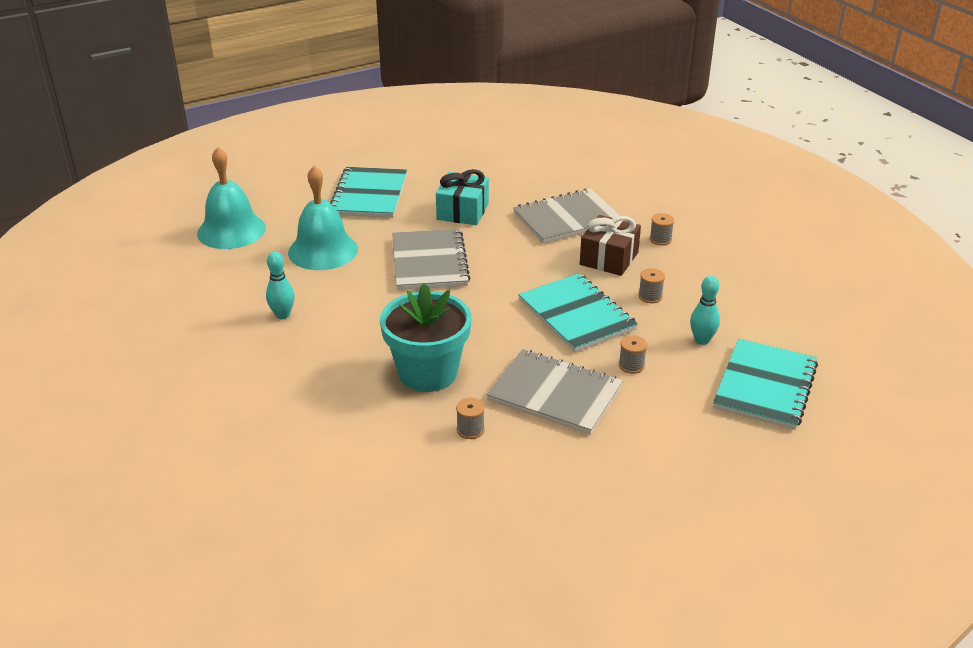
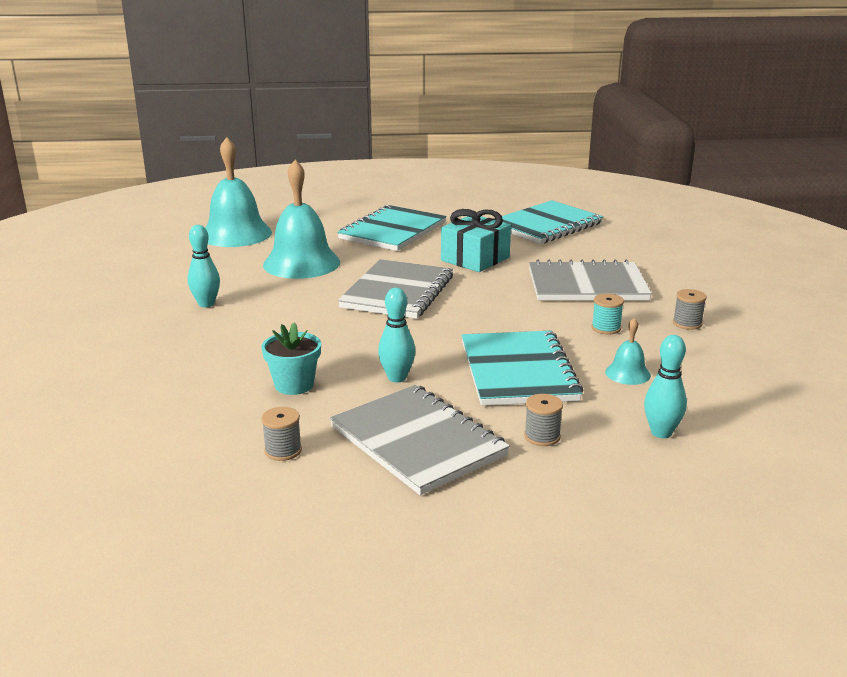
camera: 25 degrees right, 10 degrees down
turquoise flower pot [380,283,471,392] -> turquoise flower pot [261,322,321,395], size x0.53
brown gift [580,215,641,276] -> turquoise spool [592,293,624,335]
grey spool [638,268,665,303] -> turquoise bell [605,318,651,385]
turquoise notebook [713,339,818,430] -> turquoise notebook moved to [494,200,603,244]
none -> turquoise bowling pin [378,288,415,382]

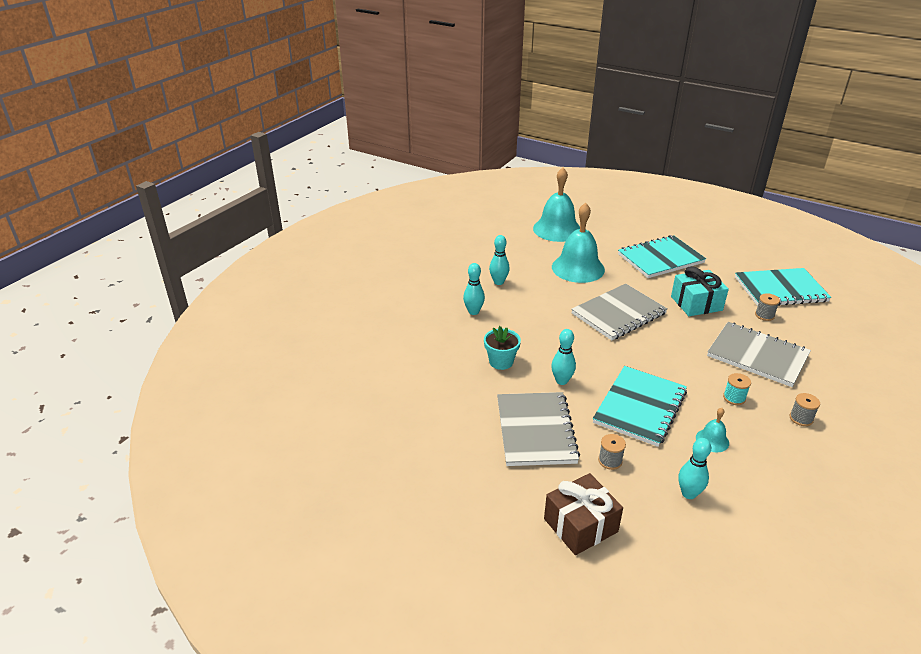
camera: 35 degrees right, 10 degrees up
grey spool [261,407,302,461] -> grey spool moved to [755,293,780,321]
none -> turquoise bowling pin [463,263,485,315]
none -> brown gift [544,473,623,555]

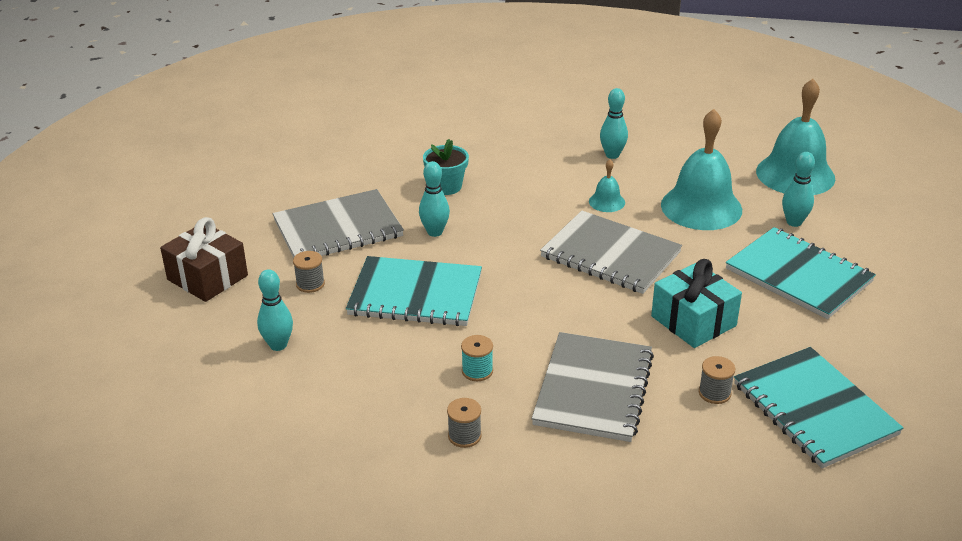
camera: 70 degrees right, 0 degrees up
turquoise bowling pin [463,263,485,315] -> turquoise bowling pin moved to [782,152,815,227]
turquoise bell [696,408,729,452] -> turquoise bell moved to [589,159,625,212]

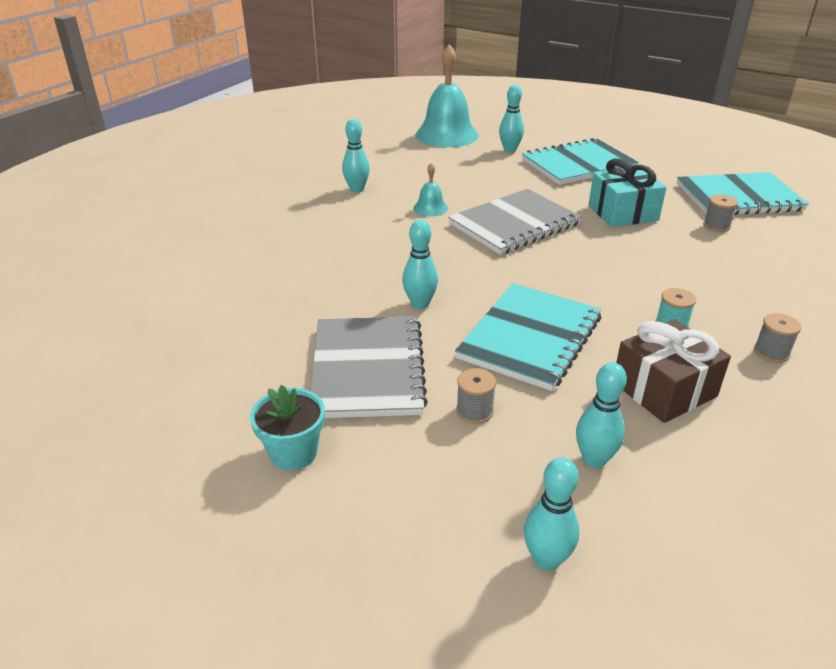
camera: 70 degrees left, 0 degrees up
brown gift [160,217,248,302] -> brown gift moved to [616,319,731,423]
turquoise flower pot [423,139,469,195] -> turquoise flower pot moved to [250,385,325,471]
grey notebook [532,332,654,442] -> none
turquoise bell [661,109,742,230] -> none
none -> turquoise bowling pin [524,457,579,571]

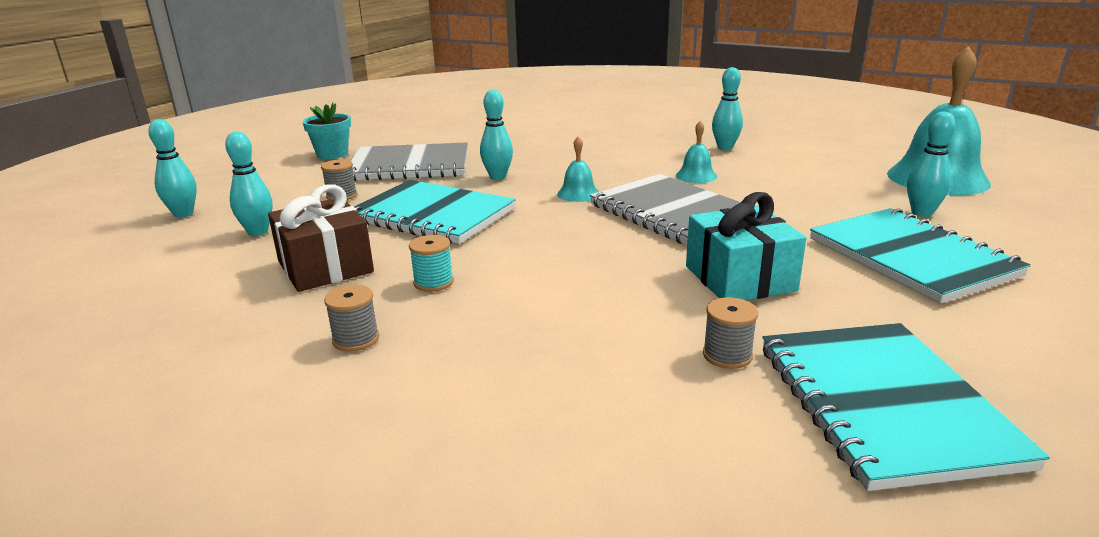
camera: 90 degrees right, 10 degrees down
none -> turquoise bell [557,136,599,202]

